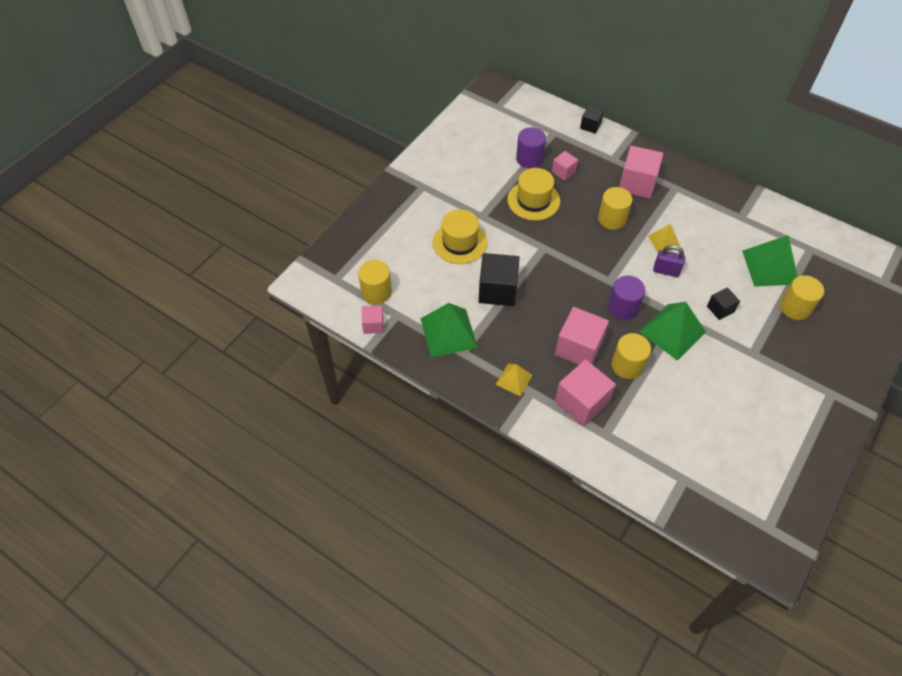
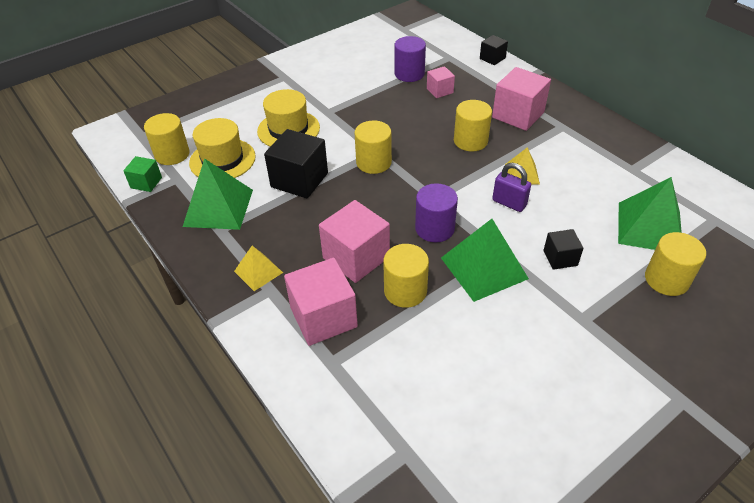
camera: 20 degrees right, 10 degrees down
pink cube [362,306,384,334] -> green cube [123,156,162,192]
yellow hat [507,168,560,220] -> yellow hat moved to [189,118,256,178]
none -> yellow cylinder [354,120,392,174]

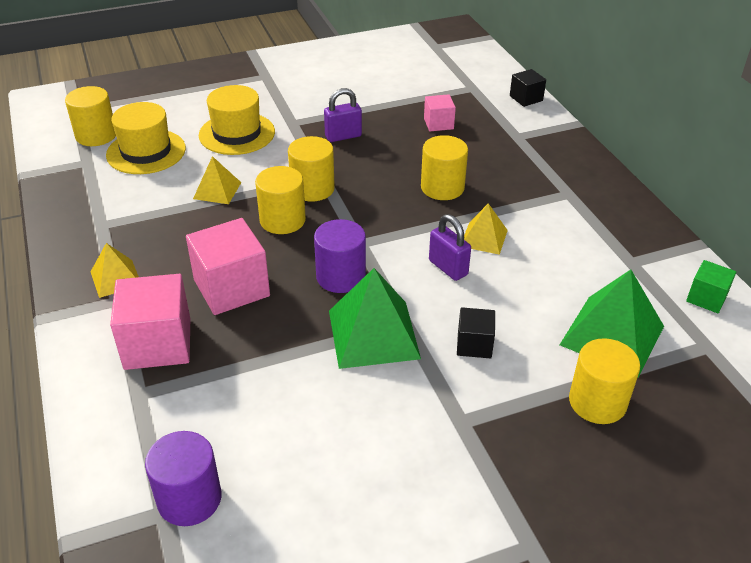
camera: 15 degrees right, 5 degrees down
green cube [123,156,162,192] -> green cube moved to [686,260,736,313]
green pyramid [183,158,253,230] -> none
black cube [264,129,328,199] -> yellow pyramid [193,156,241,204]
yellow cylinder [383,244,429,308] -> yellow cylinder moved to [255,166,306,234]
purple cylinder [395,36,426,82] -> purple cylinder moved to [145,431,222,526]
pink cube [492,67,551,131] -> none
none -> purple padlock [324,88,362,142]

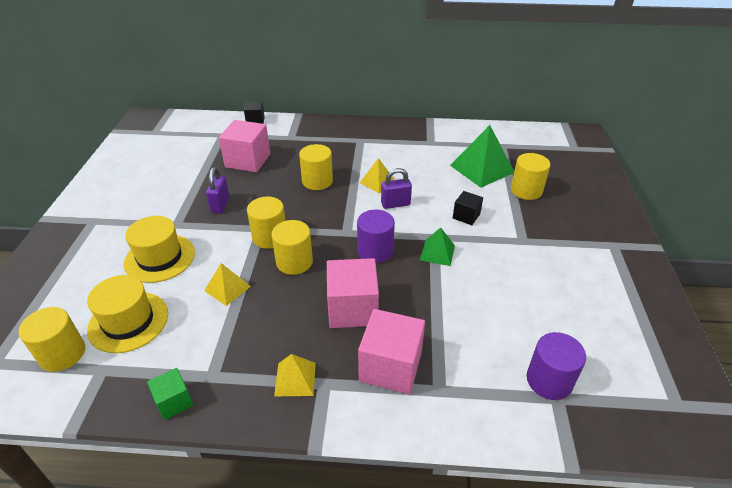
camera: 65 degrees left, 0 degrees up
green pyramid [329,268,421,369] -> green pyramid [420,228,455,266], size x0.56
pink cube [424,94,456,131] -> pink cube [219,120,270,172], size x1.85
green cube [686,260,736,313] -> green cube moved to [147,368,193,420]

